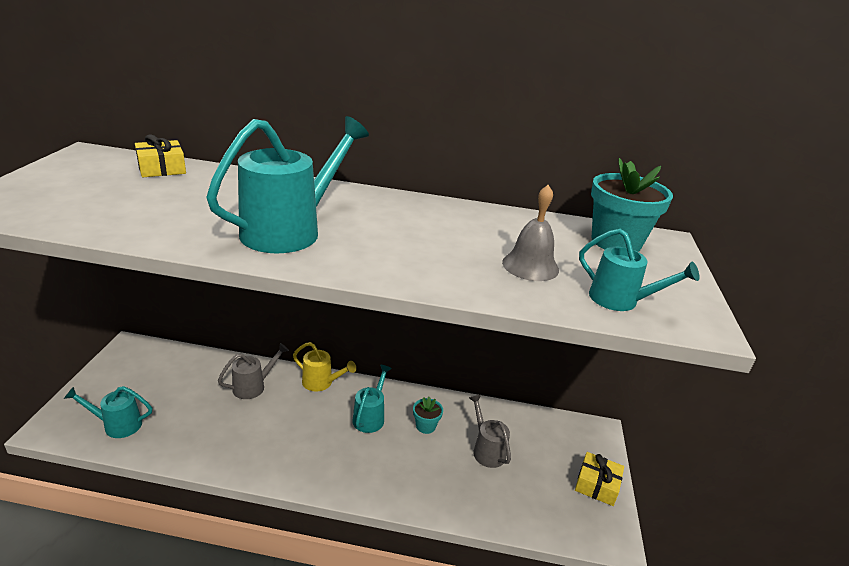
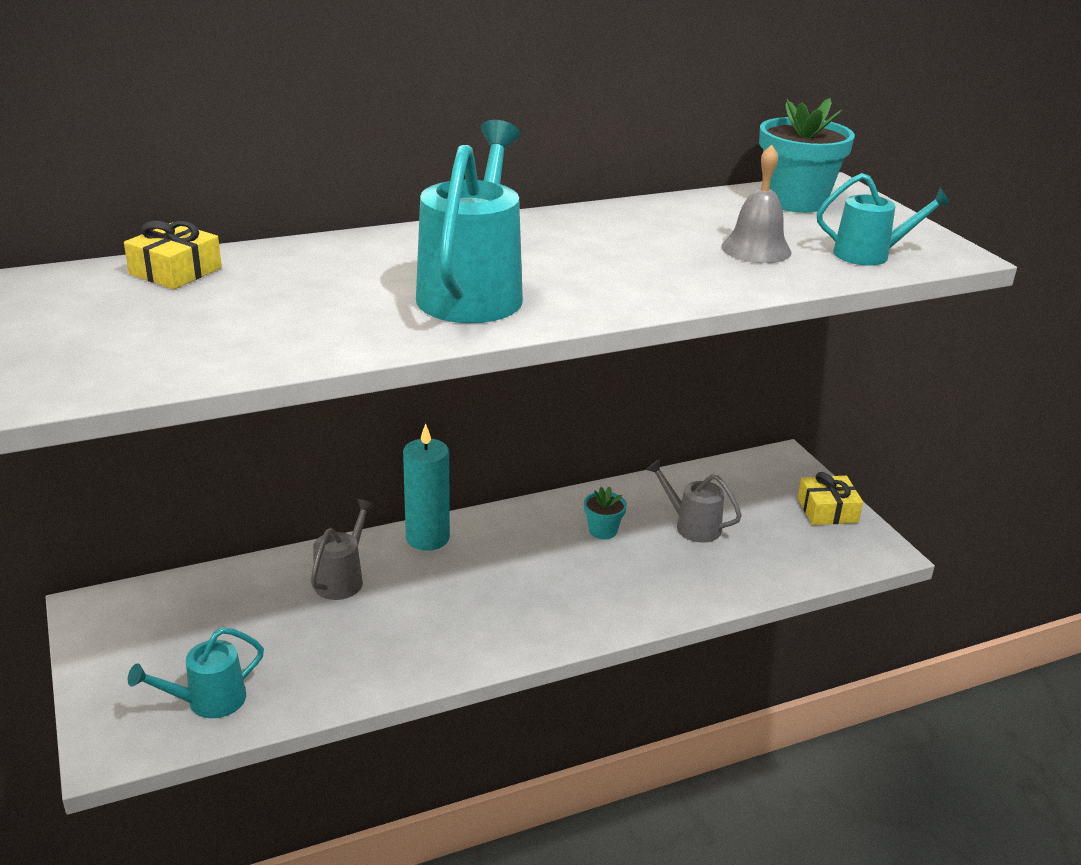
camera: 30 degrees left, 0 degrees up
yellow watering can [293,342,356,392] -> turquoise candle [403,423,450,551]
turquoise watering can [352,365,392,433] -> none

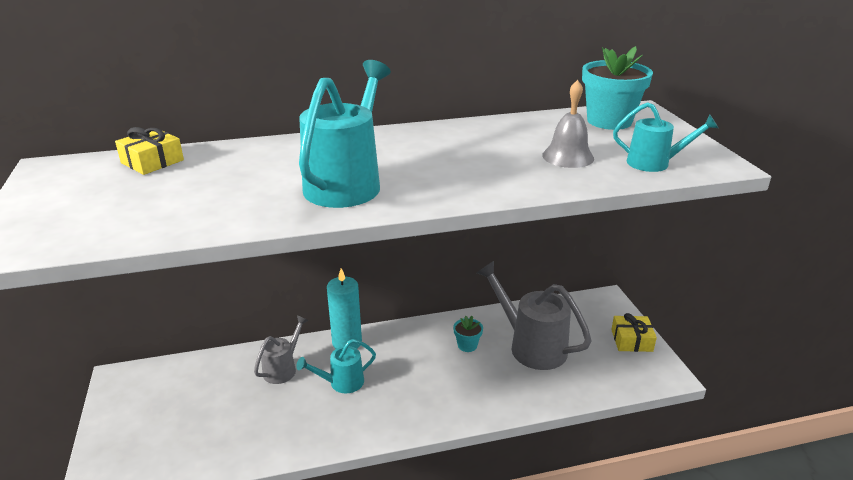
camera: 10 degrees right, 0 degrees up
turquoise watering can [128,627,264,718] -> turquoise watering can moved to [296,339,376,394]
grey watering can [646,459,742,543] -> grey watering can [477,261,592,370], size x1.78

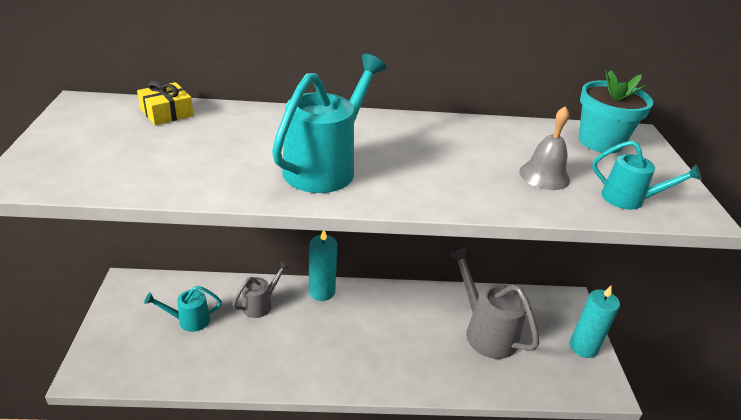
camera: 10 degrees right, 5 degrees up
turquoise watering can [296,339,376,394] -> turquoise watering can moved to [144,286,222,332]
turquoise flower pot [453,316,483,352] -> none
yellow gift [611,313,657,352] -> turquoise candle [570,286,620,358]

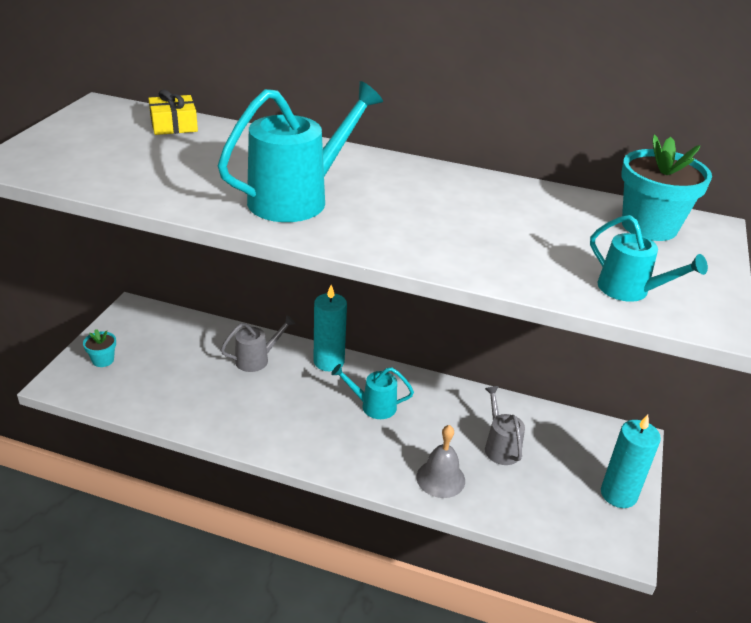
camera: 20 degrees right, 0 degrees up
turquoise watering can [144,286,222,332] -> turquoise watering can moved to [331,364,414,419]
grey watering can [449,247,539,359] -> grey watering can [485,386,525,465], size x0.56
grey bell [519,106,570,190] -> grey bell moved to [416,425,465,498]
none -> turquoise flower pot [83,329,116,367]

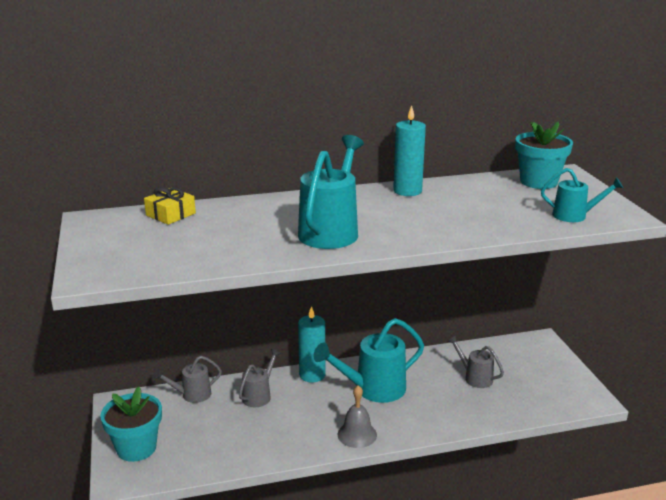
camera: 30 degrees left, 10 degrees down
turquoise flower pot [83,329,116,367] -> turquoise flower pot [100,387,162,462], size x1.99
turquoise watering can [331,364,414,419] -> turquoise watering can [313,318,424,403], size x1.78
grey bell [416,425,465,498] -> grey bell moved to [338,385,377,448]
turquoise candle [601,414,661,508] -> turquoise candle moved to [393,105,426,196]
none -> grey watering can [153,356,222,403]

